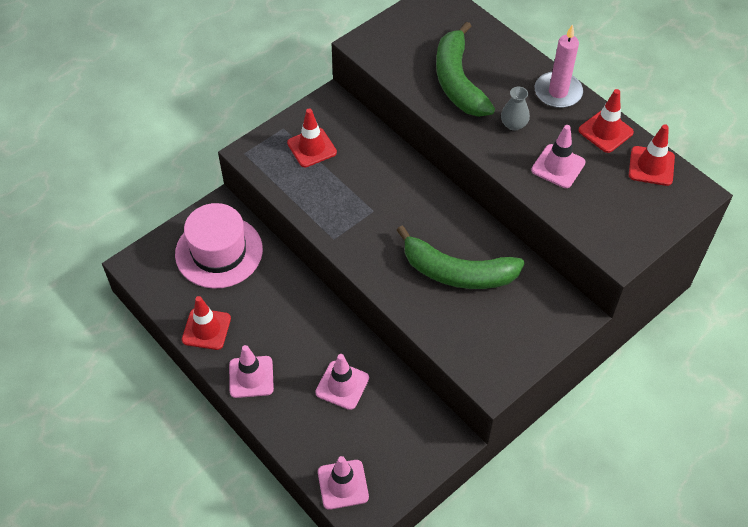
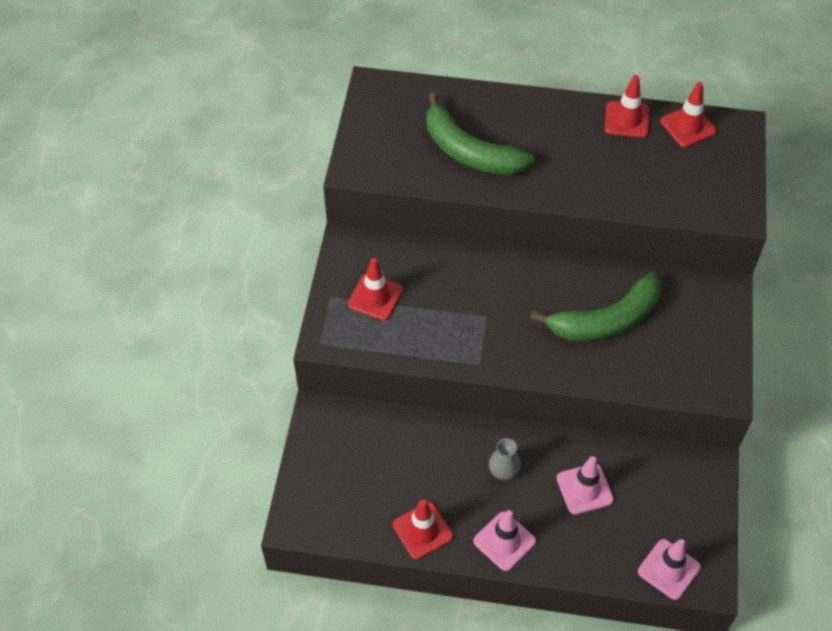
camera: 40 degrees left, 0 degrees up
pink hat [175,203,263,289] -> none
grey vase [501,87,530,131] -> grey vase moved to [489,438,521,480]
pink traffic cone [531,125,585,188] -> none
pink candle [535,24,583,108] -> none

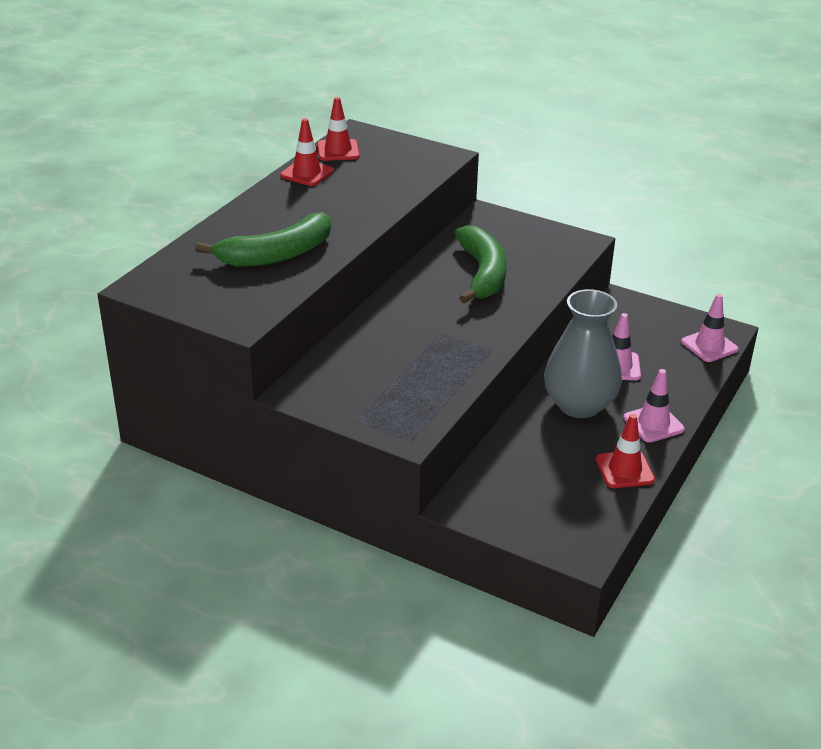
camera: 70 degrees left, 20 degrees down
red traffic cone [348,258,403,320] -> none
grey vase [489,438,521,480] -> grey vase [544,289,622,418], size x2.42

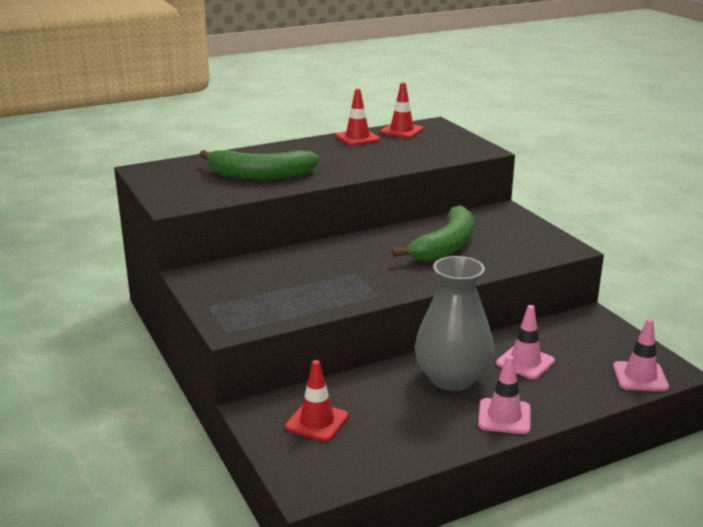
camera: 35 degrees right, 10 degrees down
red traffic cone [596,414,655,488] -> red traffic cone moved to [285,360,349,442]

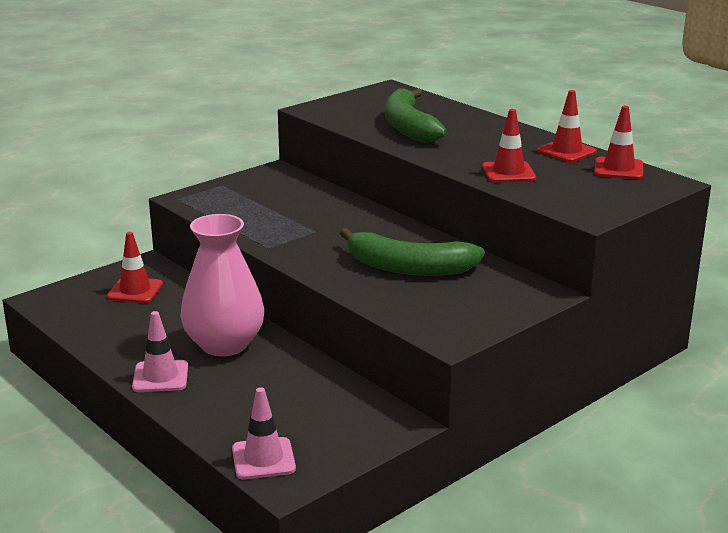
camera: 75 degrees right, 0 degrees up
grey vase [414,256,494,391] -> pink vase [180,214,264,356]
pink traffic cone [496,305,555,379] -> none
none -> red traffic cone [482,109,536,183]

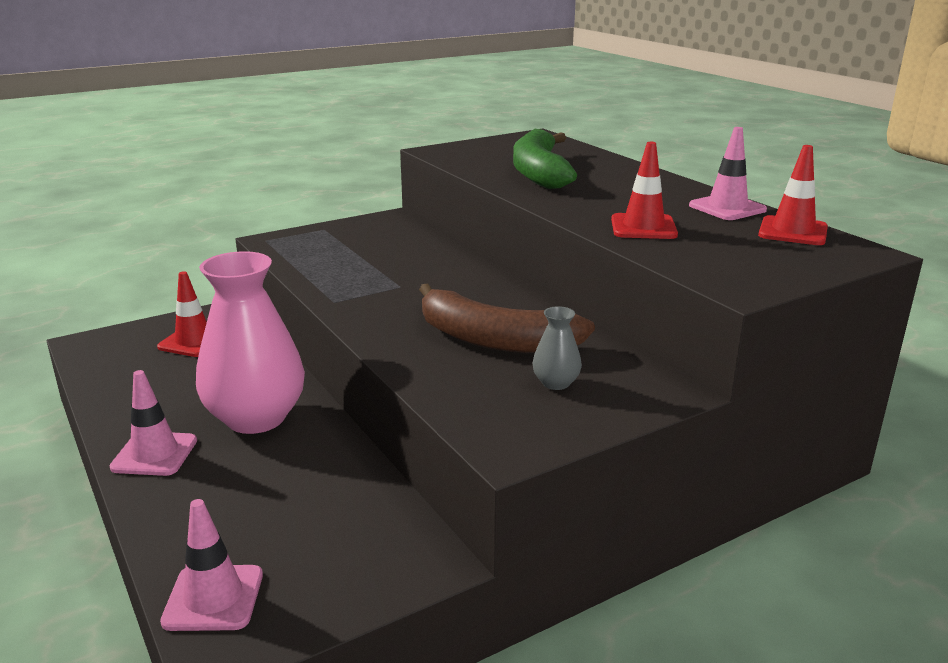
camera: 10 degrees right, 0 degrees up
green banana [340,228,485,276] -> brown banana [419,283,595,353]
red traffic cone [537,90,597,162] -> pink traffic cone [689,127,767,220]
none -> grey vase [532,306,582,390]

